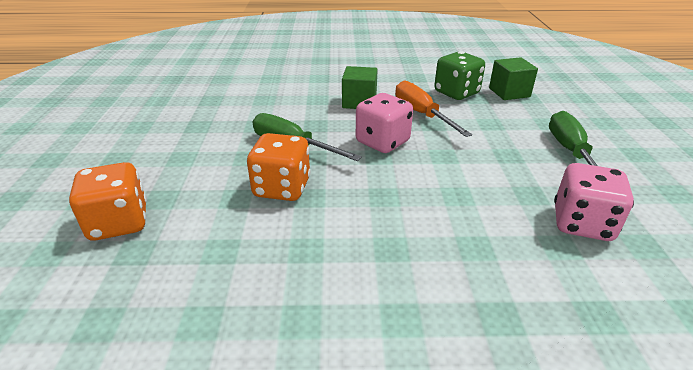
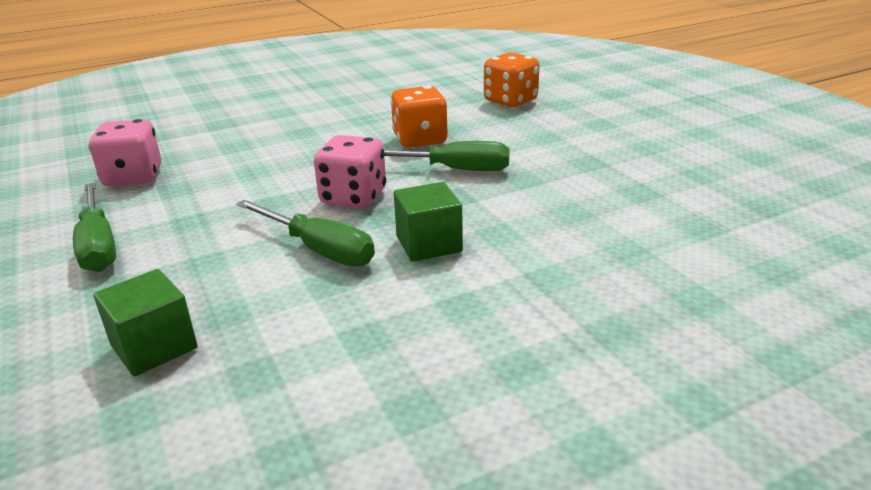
camera: 155 degrees right, 5 degrees down
orange screwdriver [395,80,472,137] -> green screwdriver [236,200,375,267]
green dice [434,51,485,100] -> none

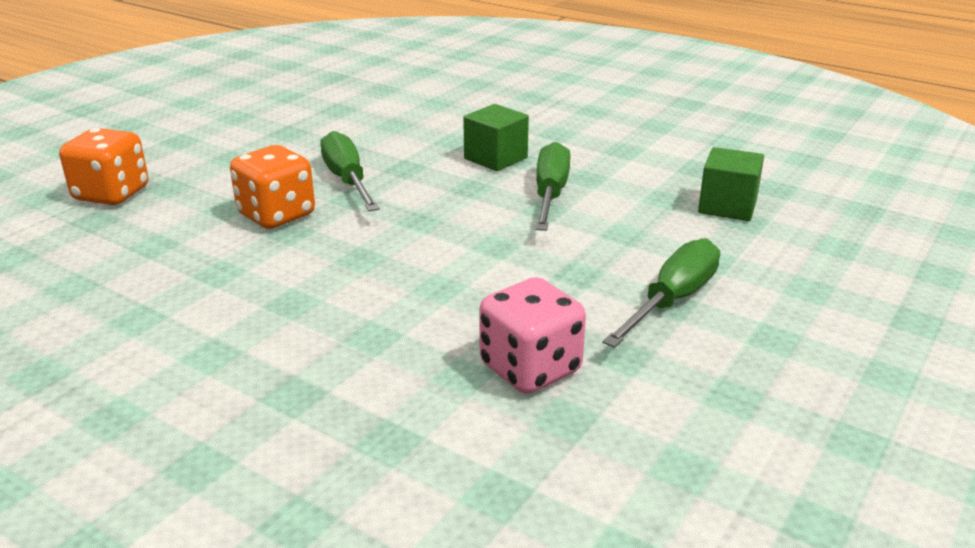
camera: 120 degrees left, 0 degrees up
pink dice [314,135,386,208] -> none

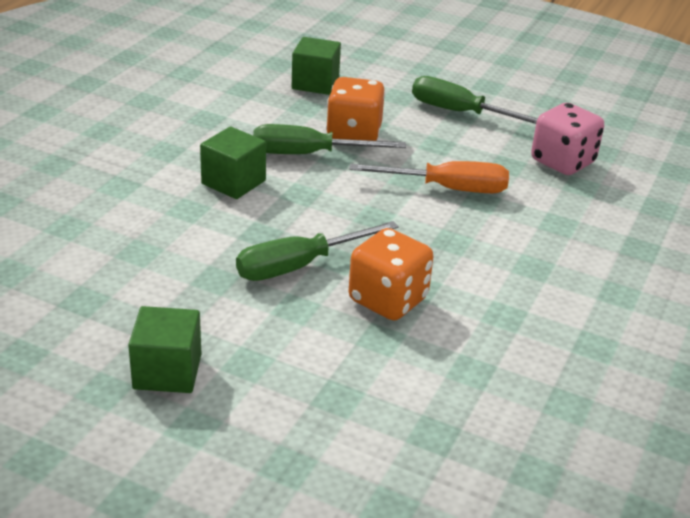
camera: 100 degrees left, 5 degrees up
orange dice [59,128,148,205] -> orange dice moved to [326,77,385,141]
none -> green cube [128,306,201,393]
none -> orange screwdriver [349,161,509,193]

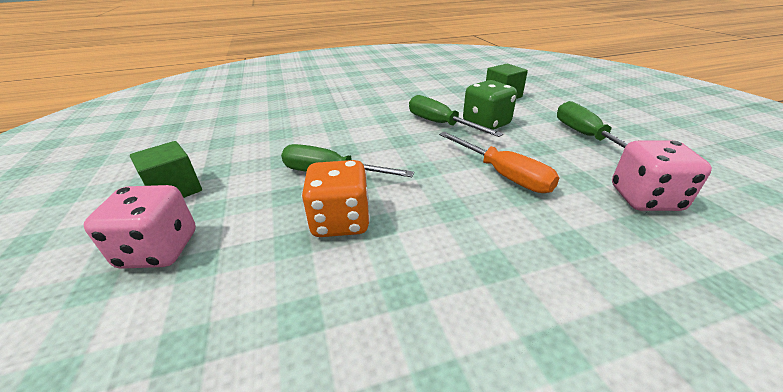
camera: 50 degrees right, 0 degrees up
green cube [200,127,266,199] -> none
orange dice [326,77,385,141] -> green dice [463,80,517,130]
none -> pink dice [84,185,196,269]

